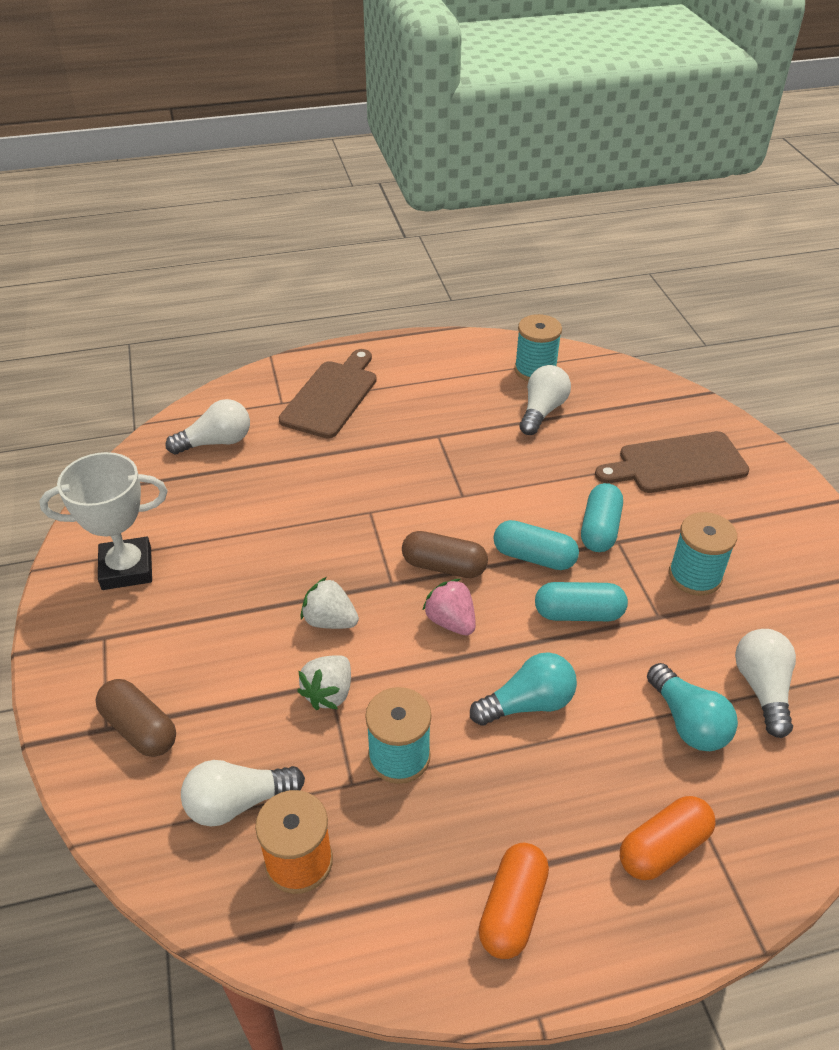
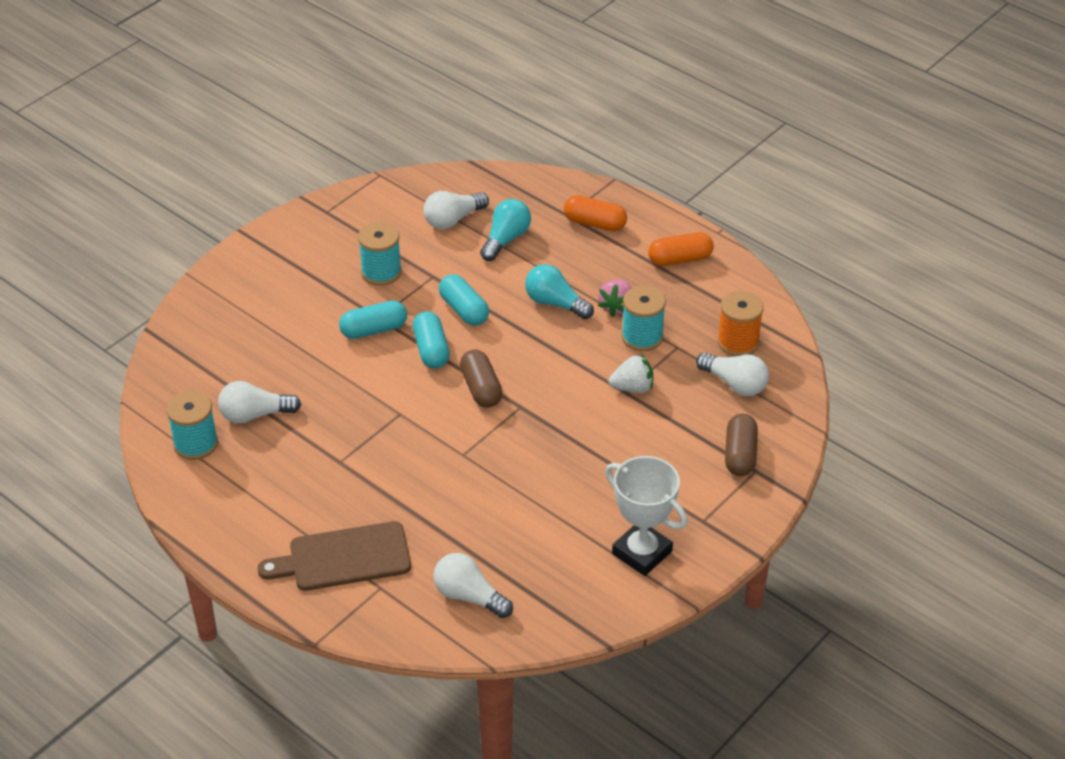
camera: 125 degrees left, 0 degrees up
white strawberry [301,577,359,629] -> none
pink strawberry [422,579,476,635] -> pink strawberry moved to [598,279,632,317]
brown cutting board [595,431,749,493] -> none

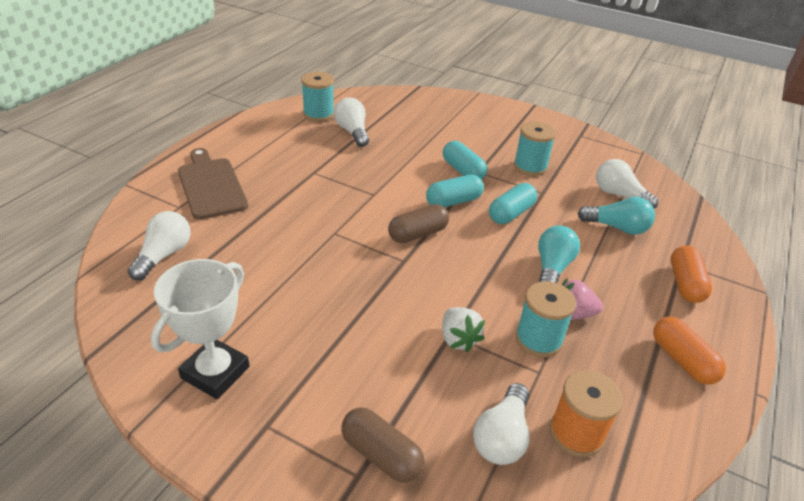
camera: 75 degrees right, 5 degrees down
brown capsule [725,414,758,476] -> brown capsule turned 45 degrees clockwise [341,407,425,483]

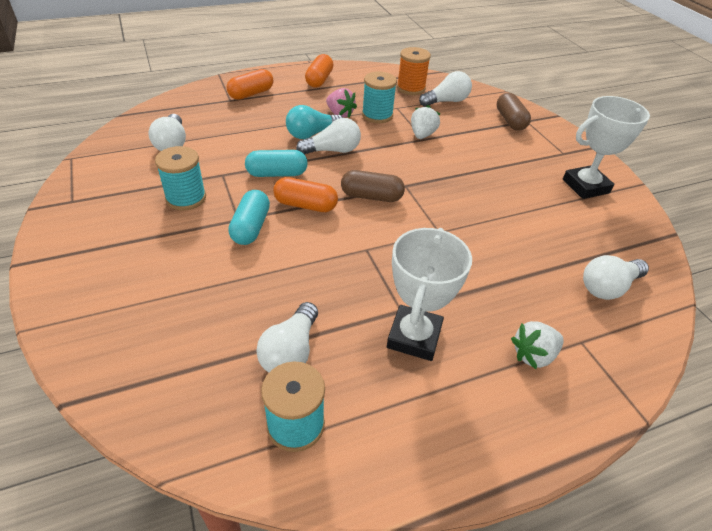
camera: 140 degrees left, 5 degrees up
brown cutting board [178,148,249,220] -> white strawberry [511,321,564,369]
turquoise capsule [426,174,484,207] -> orange capsule [273,177,338,212]
turquoise light bulb [577,197,655,235] -> none
none -> white light bulb [296,118,361,155]
none -> white trophy [387,228,472,361]

